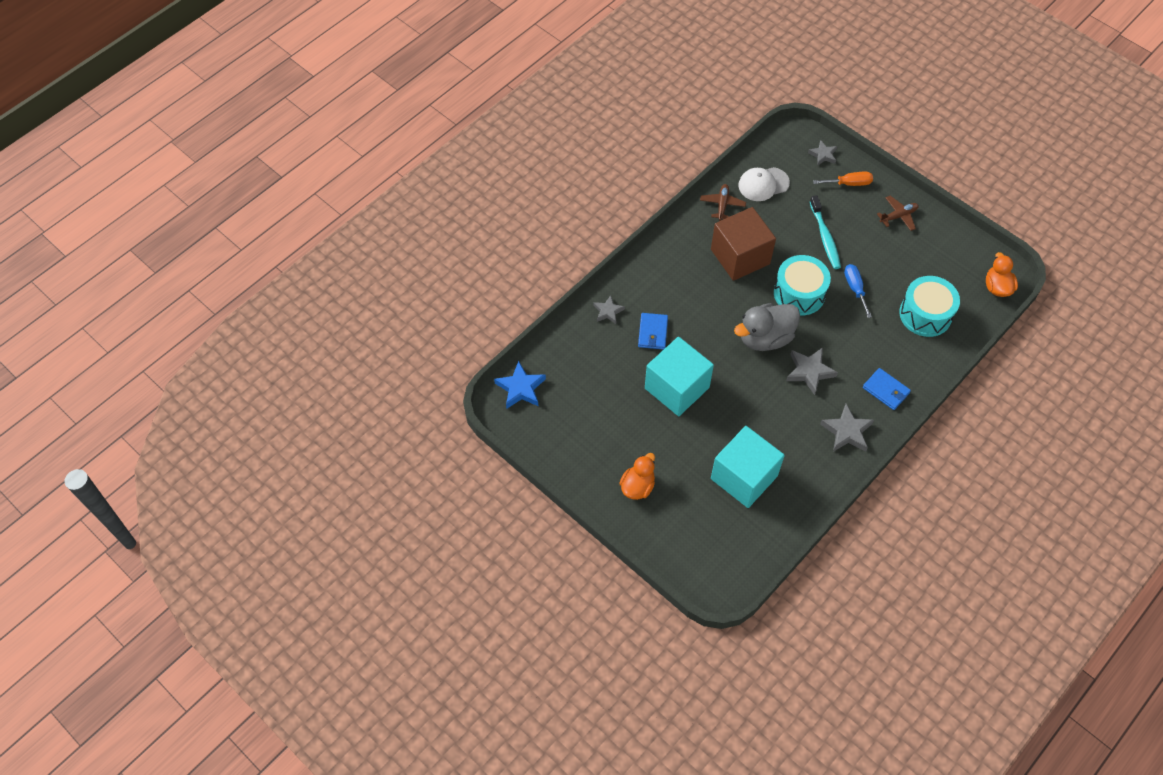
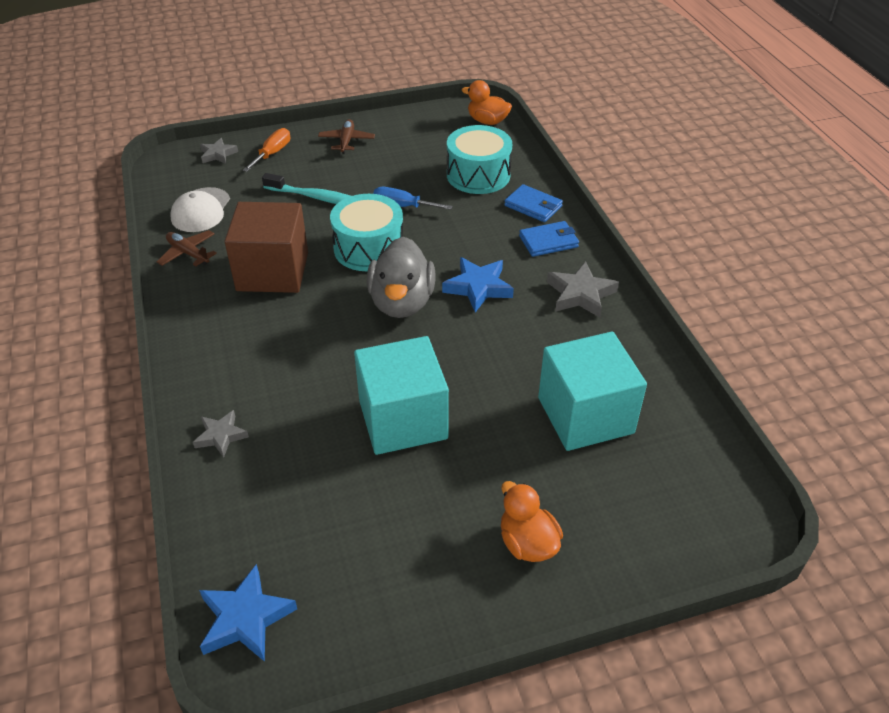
camera: 60 degrees left, 15 degrees down
blue wallet [638,313,668,350] -> blue wallet moved to [504,184,563,222]
grey star [786,348,838,395] -> blue star [442,257,514,312]

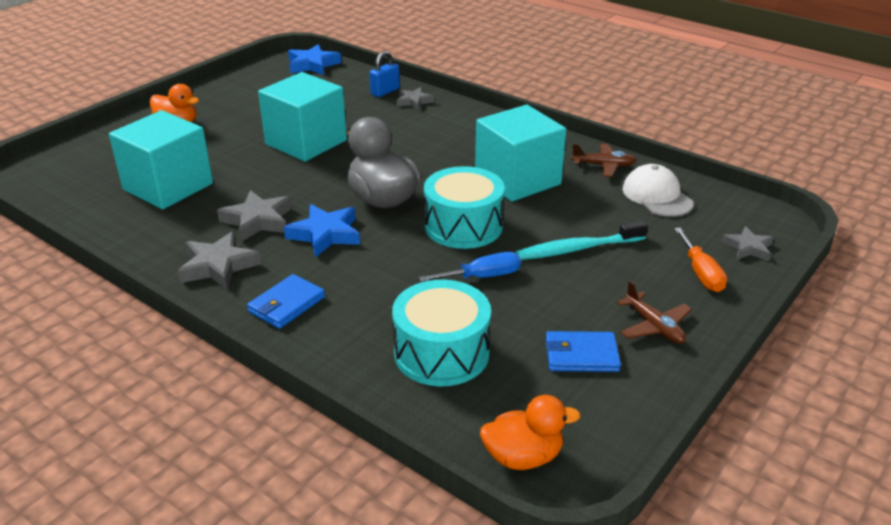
camera: 145 degrees right, 10 degrees down
brown cube [225,202,308,293] -> turquoise cube [475,105,566,202]
blue wallet [504,184,563,222] -> blue wallet moved to [546,331,621,372]
none -> grey star [217,190,292,242]
none -> blue padlock [370,51,400,97]

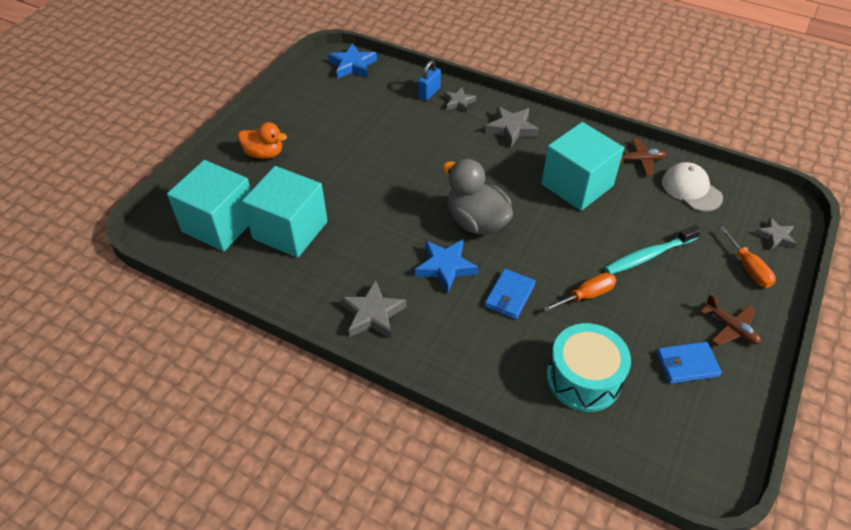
camera: 10 degrees left, 15 degrees up
grey star [217,190,292,242] -> grey star moved to [485,106,539,147]
blue wallet [247,274,325,329] -> blue wallet moved to [484,269,536,319]
turquoise cube [258,72,347,162] -> turquoise cube moved to [167,160,251,251]
blue screwdriver [419,252,521,282] -> orange screwdriver [543,273,616,312]
turquoise drum [424,166,505,249] -> none
orange duck [480,395,581,470] -> none

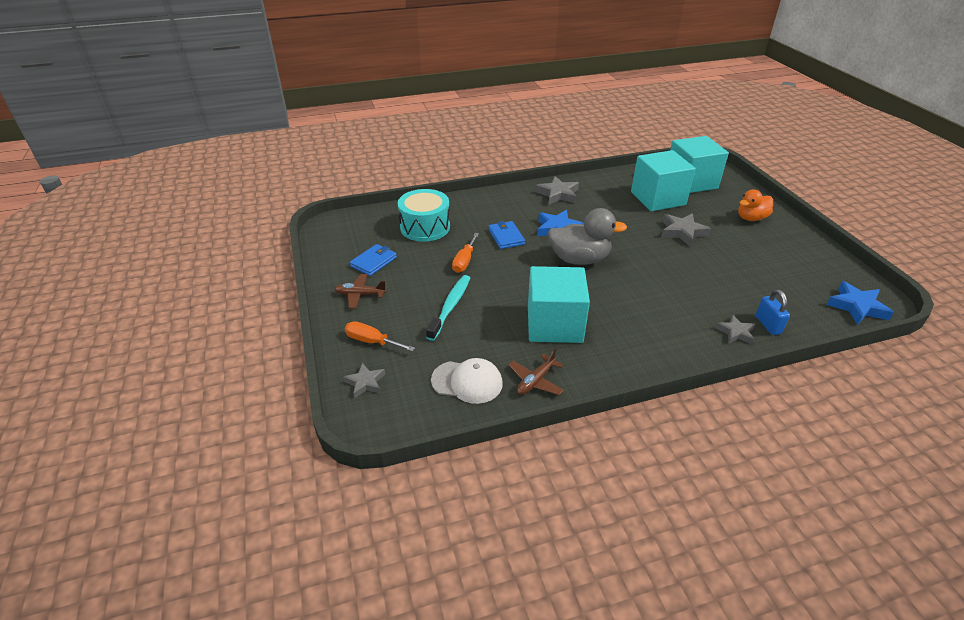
camera: 135 degrees right, 10 degrees down
grey star [485,106,539,147] -> grey star moved to [661,213,711,247]

